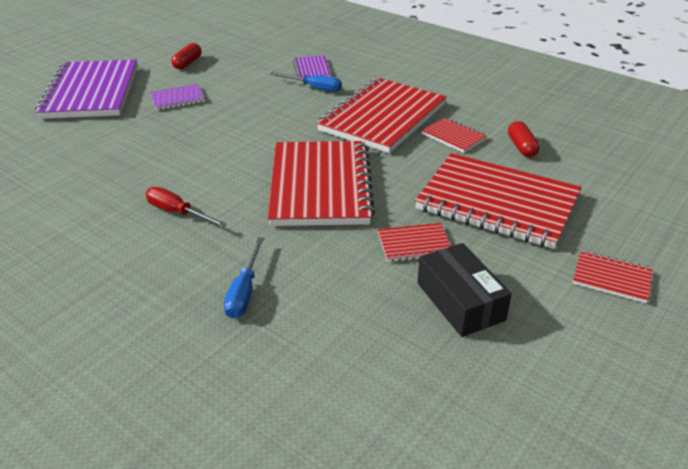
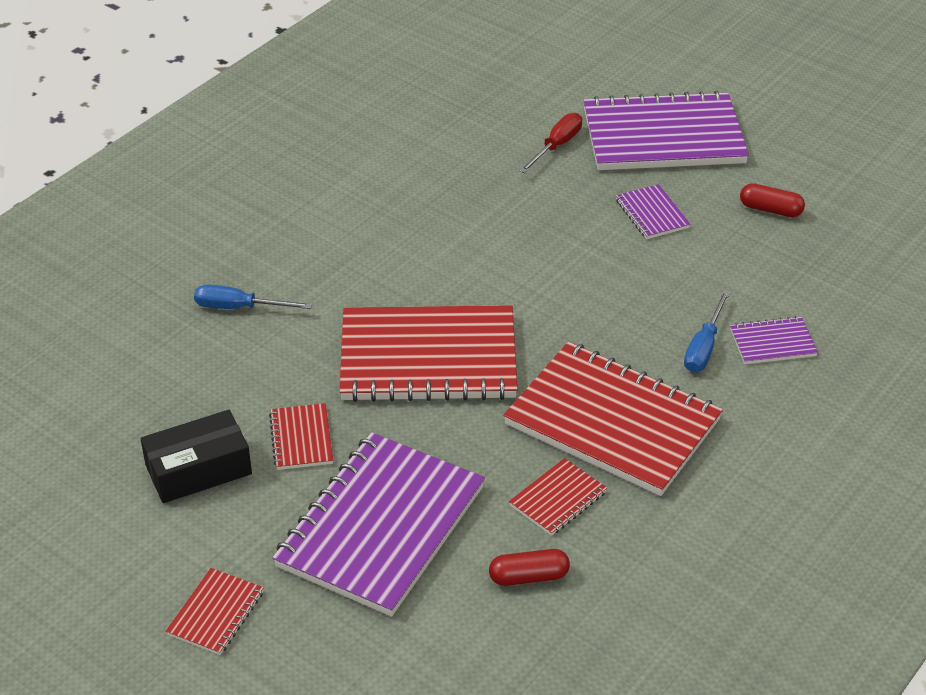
camera: 90 degrees right, 5 degrees up
red screwdriver [146,187,227,227] -> red screwdriver moved to [519,113,582,173]
red notebook [415,153,582,249] -> purple notebook [273,432,485,616]

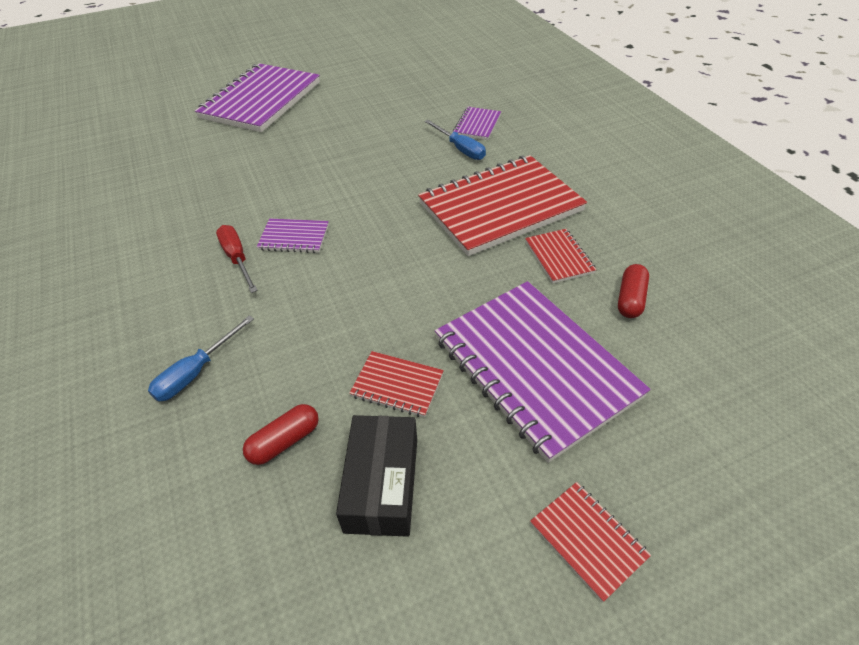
camera: 60 degrees left, 5 degrees up
red notebook [339,305,518,402] -> none
red screwdriver [519,113,582,173] -> red screwdriver moved to [216,225,258,293]
purple notebook [616,184,690,239] -> purple notebook moved to [257,219,329,253]
red capsule [740,183,805,217] -> red capsule moved to [243,404,319,465]

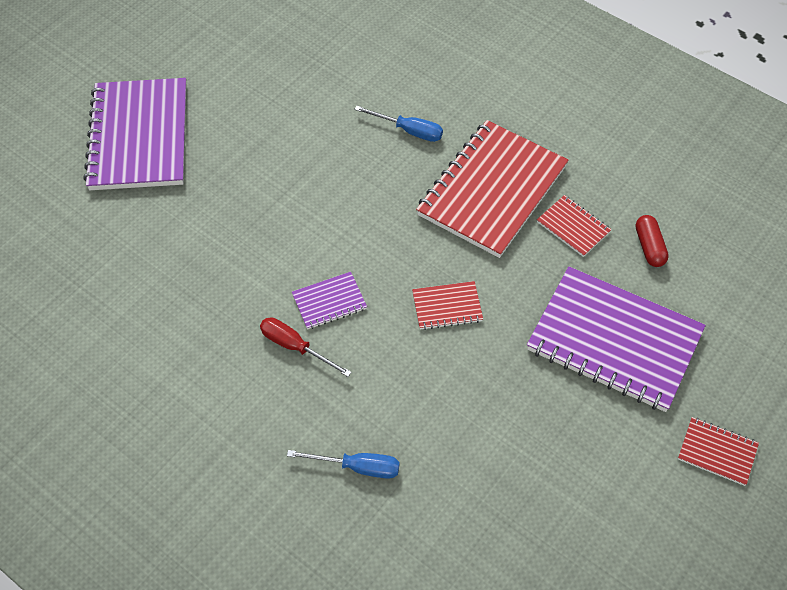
camera: 30 degrees left, 10 degrees up
blue screwdriver [148,315,254,402] -> blue screwdriver turned 90 degrees counterclockwise [287,450,400,479]
red capsule [243,404,319,465] -> none
black box [336,415,417,537] -> none
red notebook [349,351,444,417] -> red notebook moved to [412,281,483,330]
purple notebook [453,107,501,140] -> none

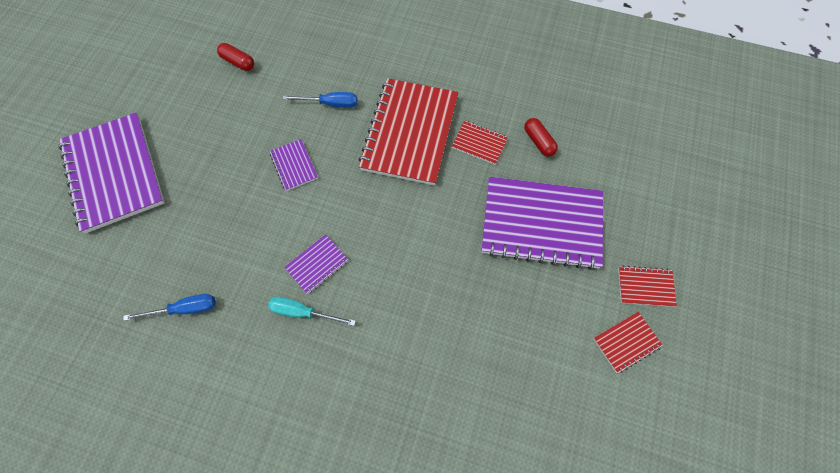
camera: 20 degrees left, 10 degrees up
red screwdriver [260,317,352,377] -> turquoise screwdriver [268,297,356,326]
blue screwdriver [287,450,400,479] -> blue screwdriver moved to [124,294,216,321]
red notebook [412,281,483,330] -> red notebook moved to [594,312,663,373]
none -> red capsule [217,43,254,71]
none -> purple notebook [269,139,318,191]

